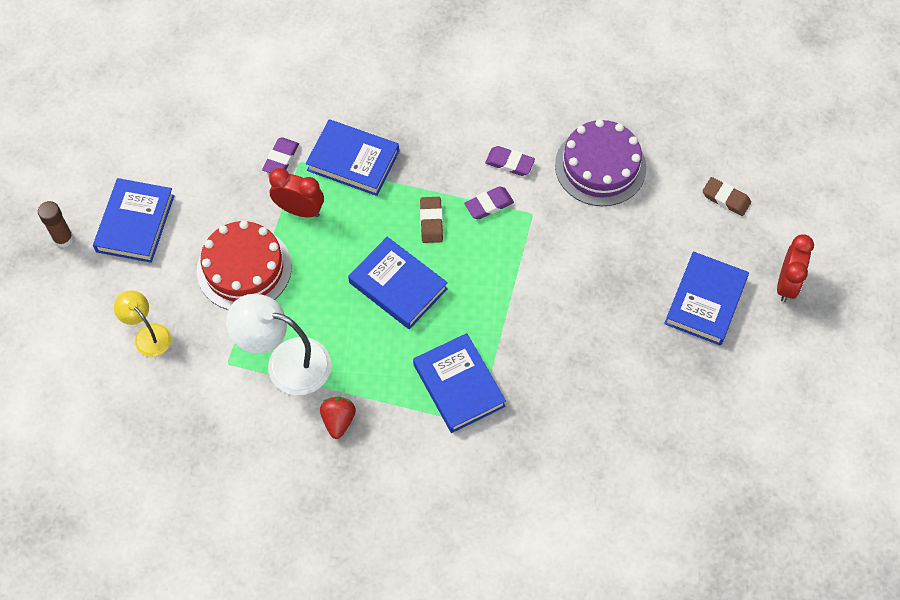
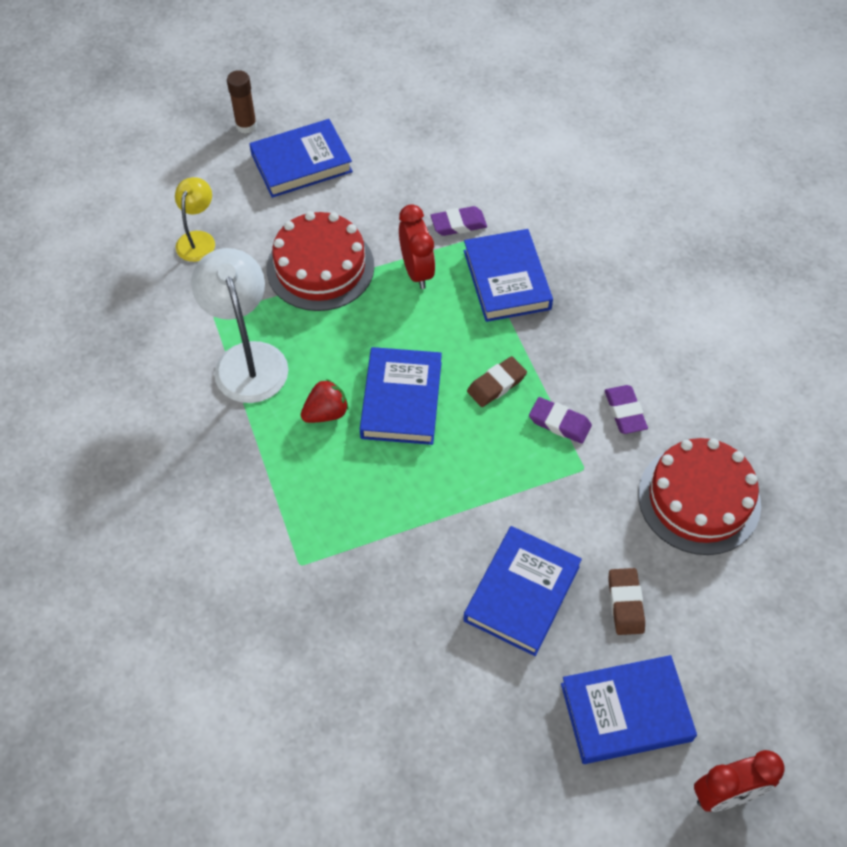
camera: 55 degrees right, 5 degrees down
red strawberry [320,396,356,439] -> red strawberry moved to [301,379,349,423]
blue book [413,333,506,433] -> blue book moved to [463,526,582,656]
purple cake [555,119,646,206] -> red cake [638,438,761,555]
brown eraser [703,177,751,216] -> brown eraser moved to [609,568,645,635]

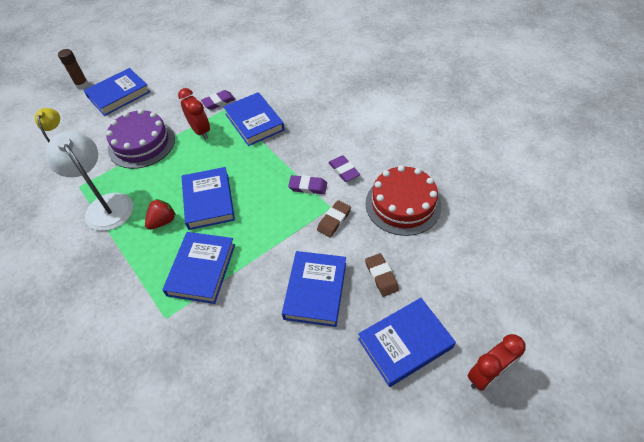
camera: 15 degrees left, 5 degrees down
red cake [267,211,374,311] -> purple cake [106,109,175,169]
brown eraser [467,356,527,407] -> brown eraser moved to [317,200,351,237]
none -> blue book [162,232,235,304]

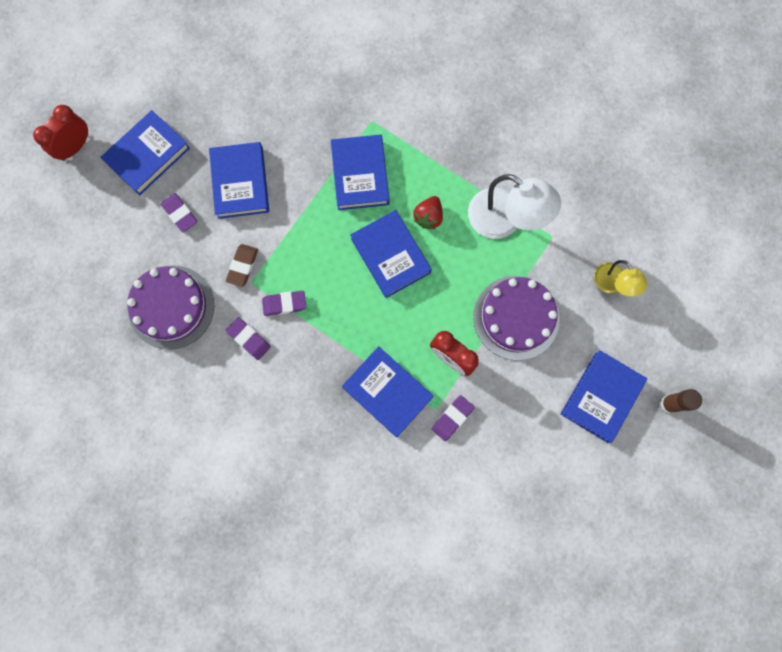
camera: 160 degrees right, 25 degrees up
red cake [365,165,441,236] -> purple cake [127,265,214,350]
brown eraser [365,253,399,297] -> purple eraser [161,193,197,232]

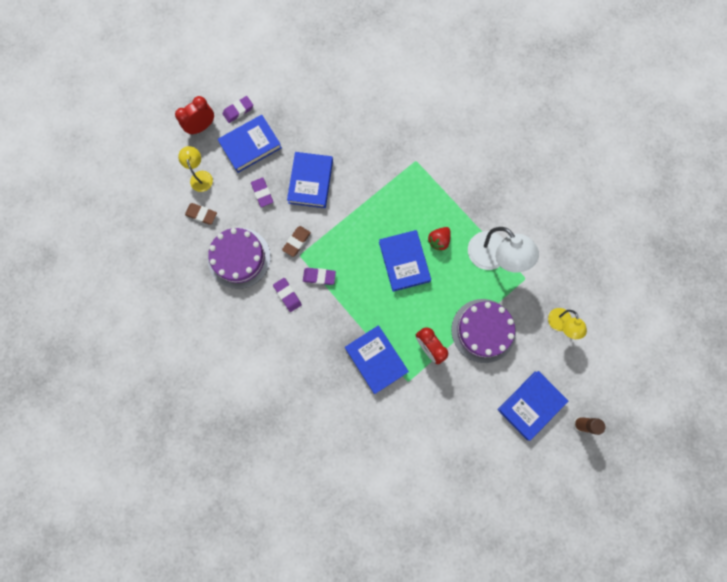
camera: 15 degrees right, 0 degrees up
blue book [331,134,390,210] -> none
purple eraser [431,395,475,441] -> purple eraser moved to [222,96,253,123]
none -> yellow lamp [178,146,213,192]
none -> brown eraser [185,203,217,225]

